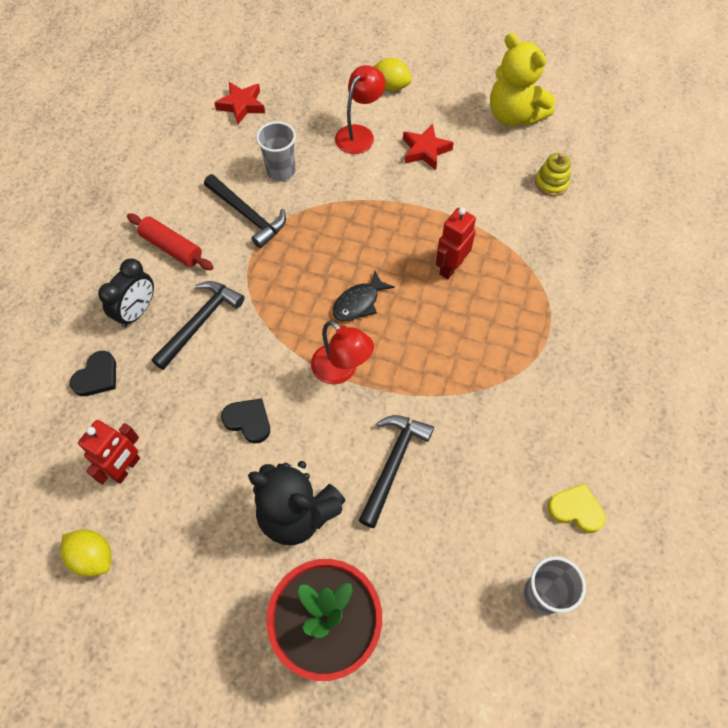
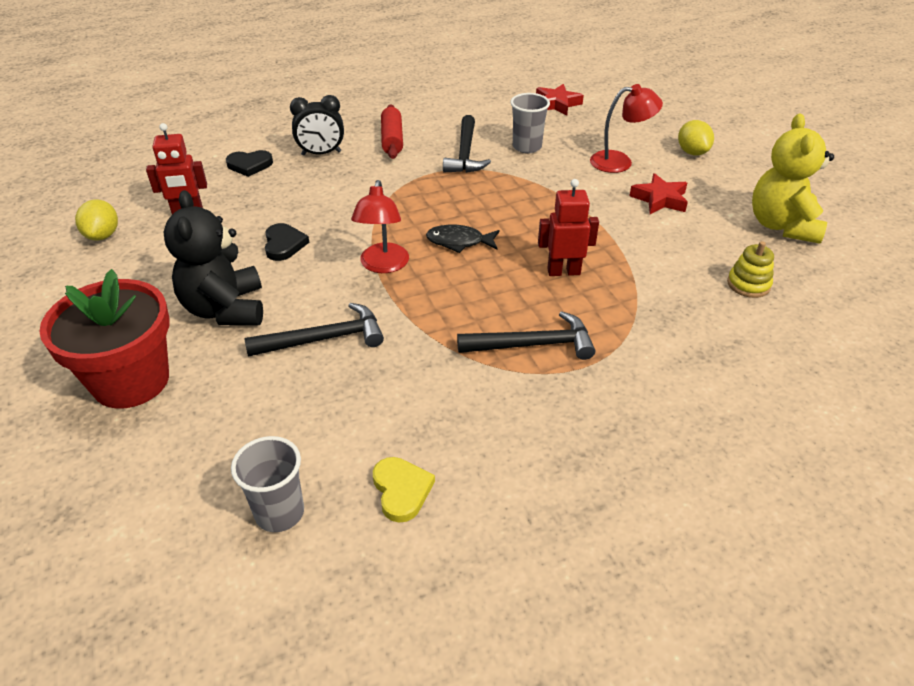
camera: 50 degrees right, 20 degrees down
black hammer [151,281,244,370] -> black hammer moved to [457,311,595,360]

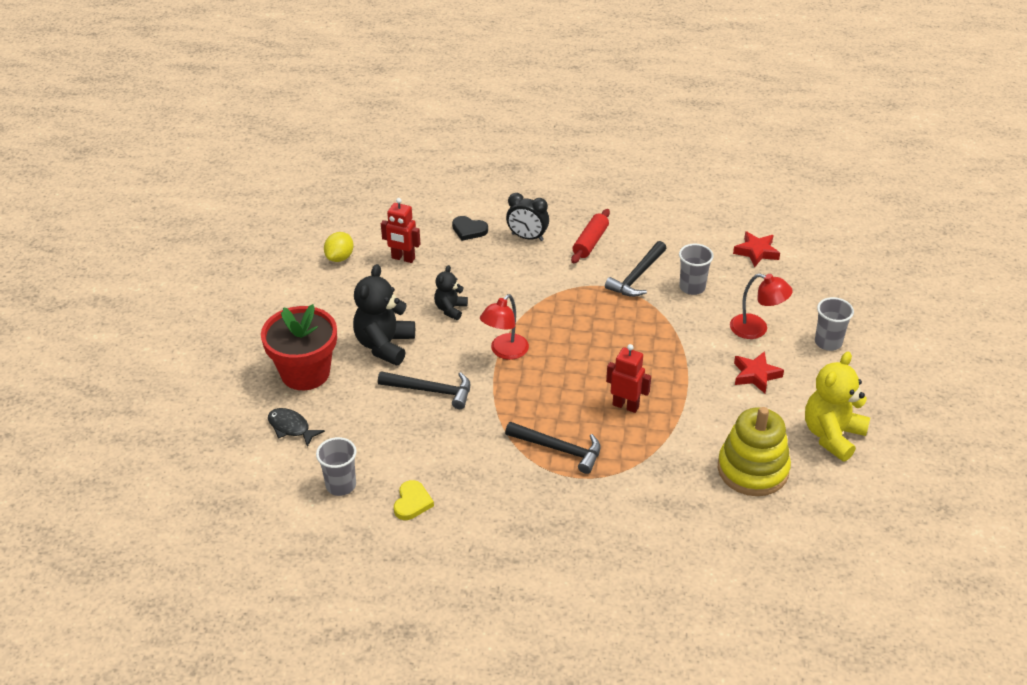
camera: 30 degrees right, 0 degrees up
black heart [265,223,309,261] -> black teddy bear [434,265,468,320]
black fish [426,225,500,253] -> black fish moved to [268,408,325,447]
yellow lemon [678,120,714,155] -> grey cup [815,297,854,351]
yellow stacking toy [727,241,774,298] -> yellow stacking toy [718,407,791,496], size x2.06

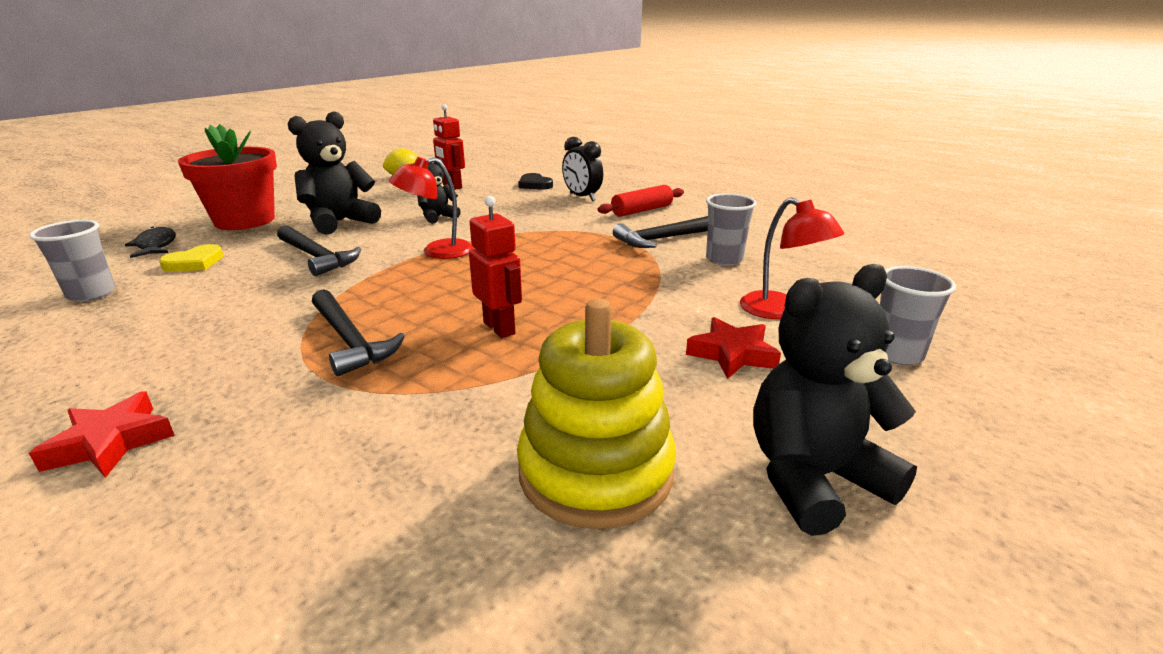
camera: 30 degrees right, 15 degrees down
yellow heart [394,480,434,520] -> yellow heart moved to [159,244,223,272]
red star [733,231,780,267] -> red star moved to [29,391,175,478]
yellow teddy bear [805,352,870,461] -> black teddy bear [753,264,917,536]

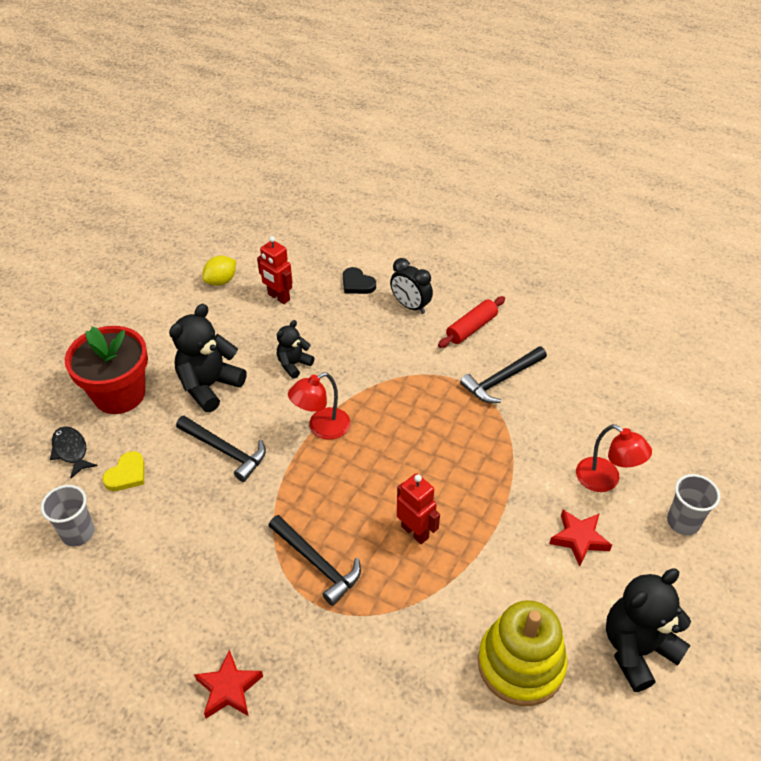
camera: 10 degrees left, 20 degrees up
grey cup [706,193,757,266] -> none

